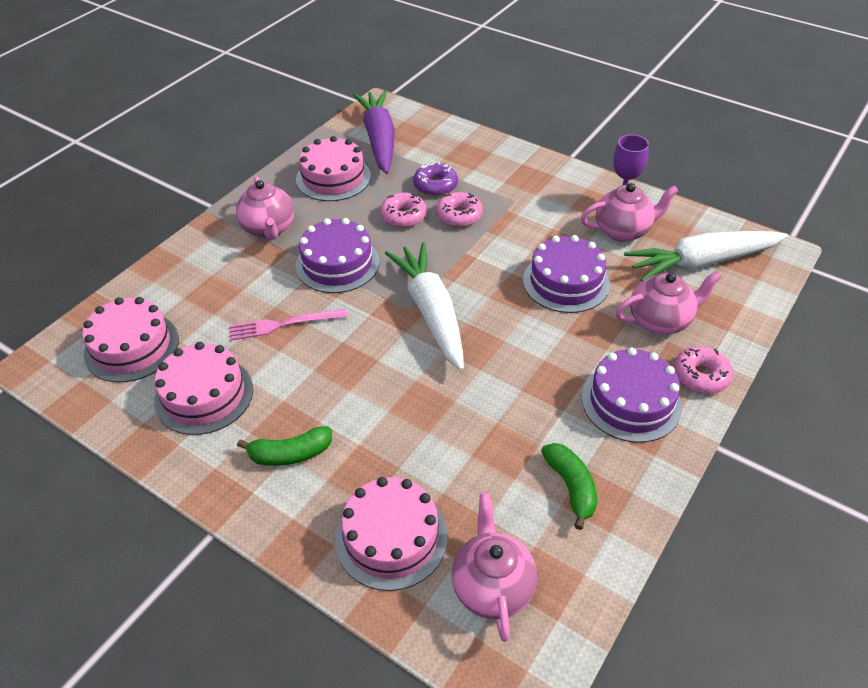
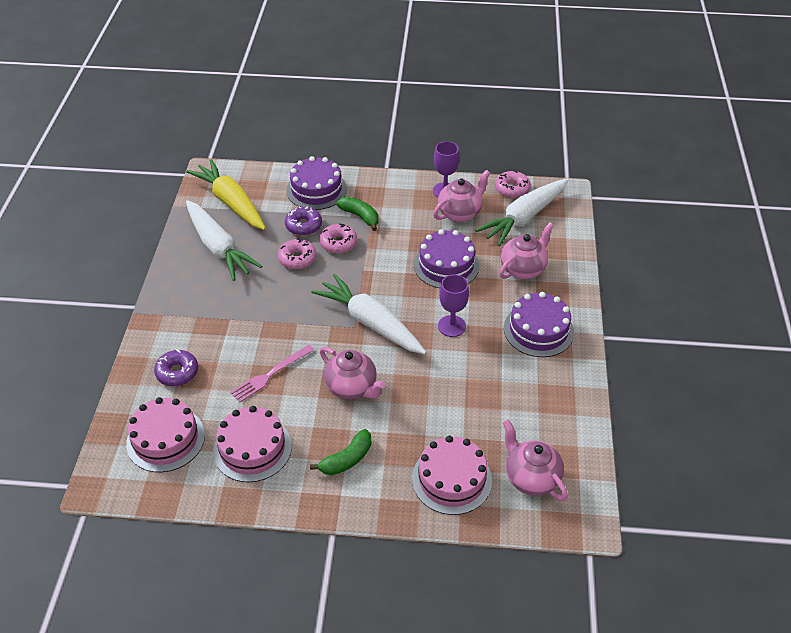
camera: 30 degrees left, 0 degrees up
pink teapot [236,176,294,240] -> pink teapot moved to [320,347,385,400]
purple cake [295,218,379,293] -> purple cake moved to [286,156,347,210]
pink cake [296,136,371,201] -> white carrot [186,200,262,281]
purple carrot [353,90,395,174] -> yellow carrot [186,159,266,230]
green banana [541,443,597,530] -> green banana moved to [336,197,379,231]
pink donut [674,346,733,394] -> pink donut moved to [495,170,531,198]
none -> purple donut [154,349,198,386]
none -> purple goblet [438,274,469,337]

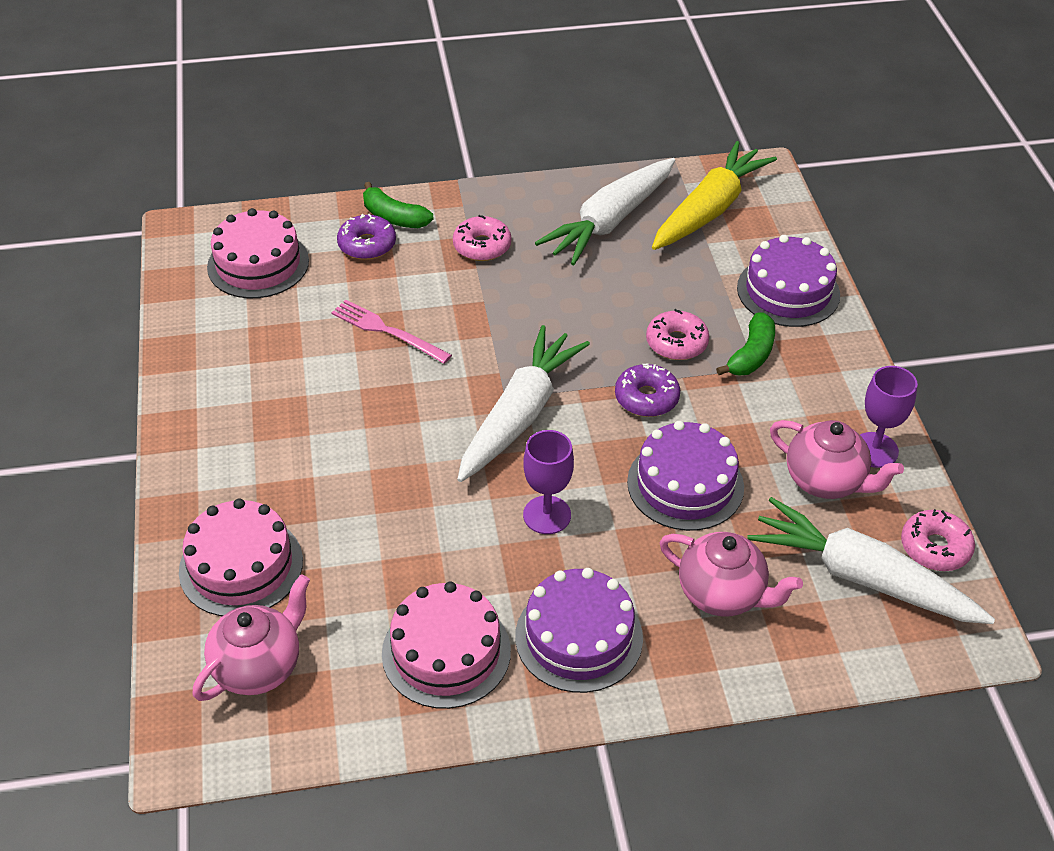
camera: 75 degrees right, 0 degrees up
pink cake [213,406,292,482] -> pink cake moved to [382,581,511,709]
pink donut [278,238,316,269] -> pink donut moved to [453,215,512,261]
purple donut [285,206,322,236] -> purple donut moved to [615,363,680,417]
green banana [310,429,371,475] -> green banana moved to [363,182,434,228]
pink teapot [320,347,385,400] -> none

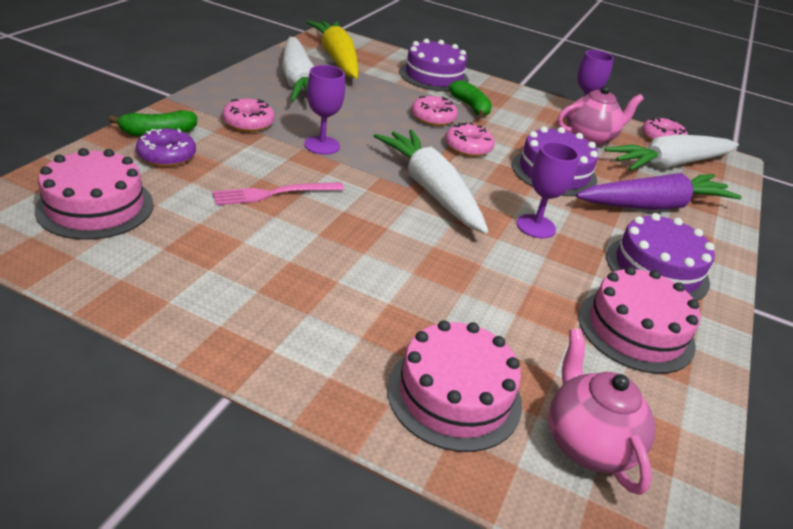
camera: 60 degrees left, 10 degrees down
purple donut [615,363,680,417] -> pink donut [445,122,495,157]
pink teapot [659,532,803,617] -> purple carrot [576,173,742,210]
none -> purple goblet [304,65,345,155]

